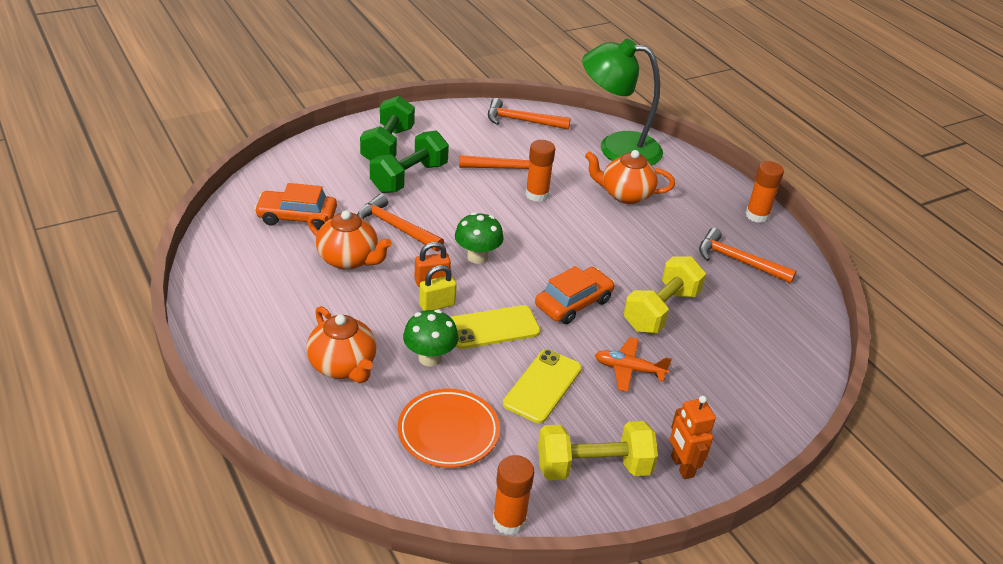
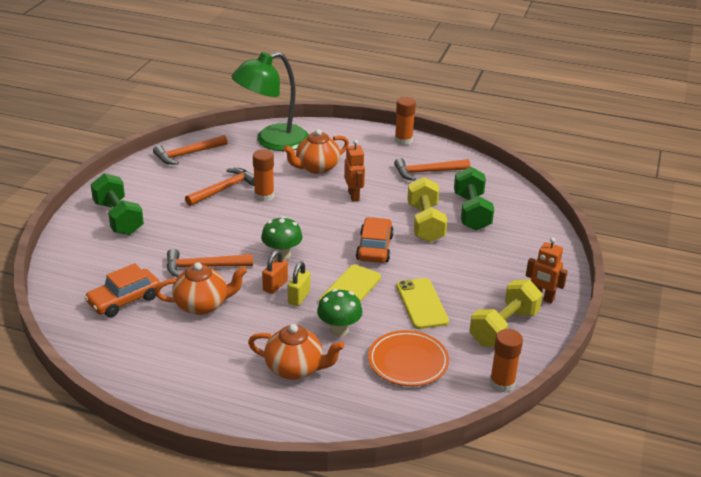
camera: 40 degrees left, 5 degrees down
green dumbbell [370,131,449,193] -> green dumbbell moved to [454,167,494,231]
orange plane [595,337,672,392] -> none
none -> orange robot [344,140,365,201]

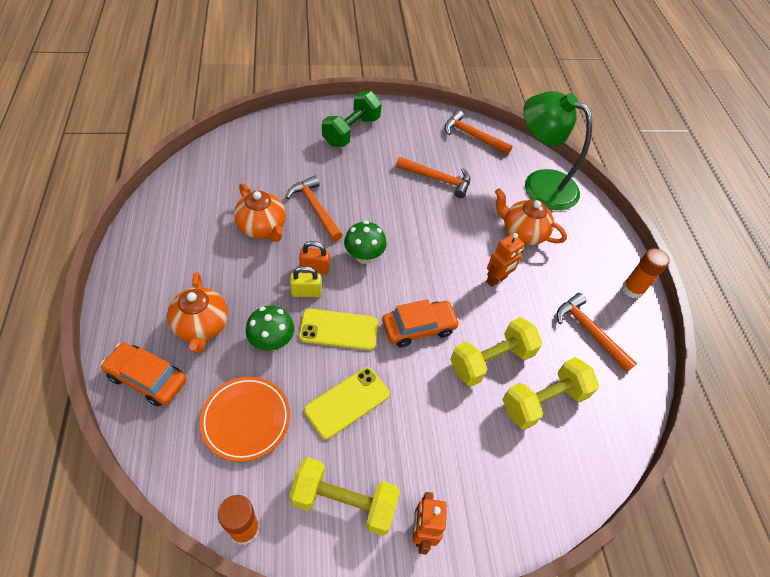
camera: 60 degrees right, 20 degrees up
orange car [84,263,160,317] -> orange car moved to [101,342,187,406]
orange glue stick [253,149,274,202] -> none
green dumbbell [454,167,494,231] -> yellow dumbbell [503,357,599,430]

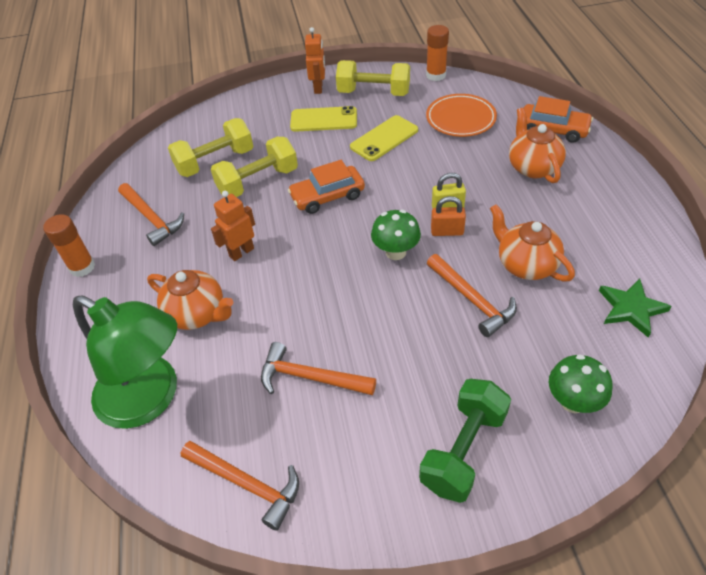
camera: 175 degrees left, 5 degrees down
green mushroom [246,306,294,351] -> green mushroom moved to [549,354,612,413]
yellow phone [299,308,378,350] -> yellow phone moved to [290,106,357,132]
none -> green star [599,279,672,338]

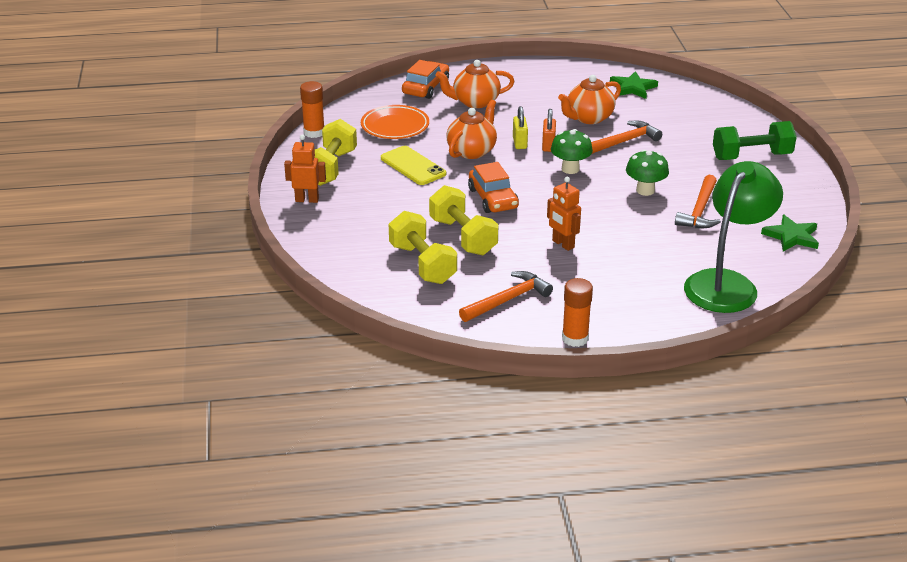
camera: 90 degrees left, 15 degrees down
orange teapot [147,270,233,330] -> orange teapot moved to [446,100,497,159]
orange hammer [181,441,299,531] -> green star [761,215,819,252]
yellow phone [290,106,357,132] -> none
green dumbbell [419,379,511,503] -> green dumbbell turned 45 degrees counterclockwise [713,121,797,160]
green mushroom [549,354,612,413] -> green mushroom moved to [626,150,669,196]

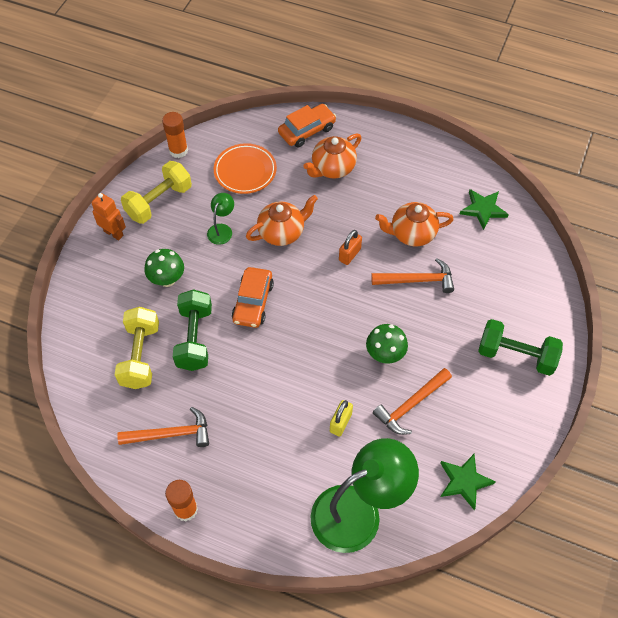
camera: 30 degrees right, 25 degrees up
yellow phone [381,146,446,185] -> green lamp [207,193,234,245]
yellow dumbbell [429,185,498,256] -> green dumbbell [173,289,212,371]
orange teapot [435,60,515,108] -> orange teapot turned 60 degrees counterclockwise [304,133,362,179]
yellow padlock [513,106,528,149] -> yellow padlock moved to [330,400,353,437]
orange robot [547,177,581,251] -> none
green mushroom [551,129,593,174] -> green mushroom moved to [144,249,184,287]

